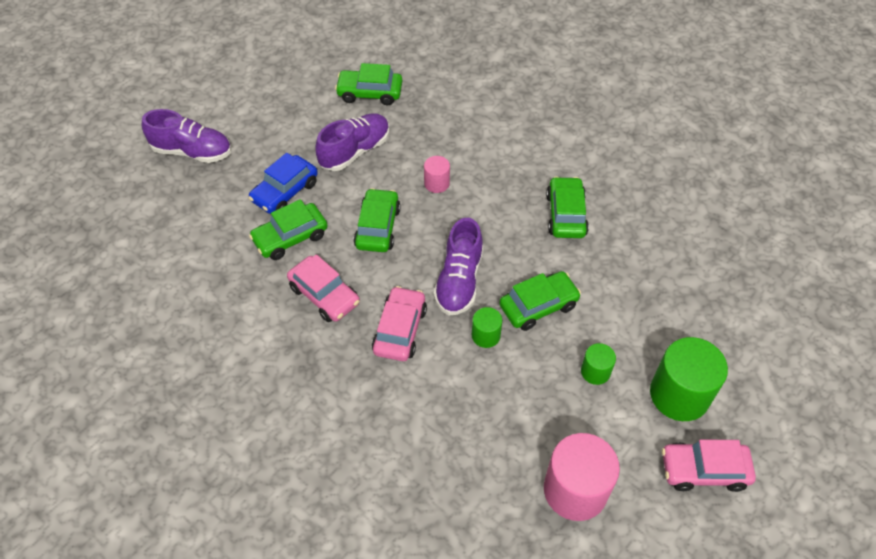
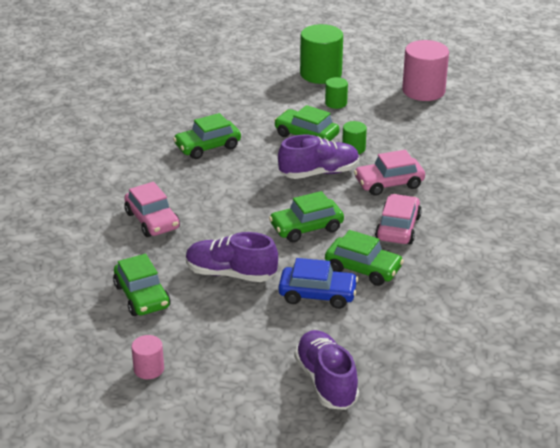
camera: 120 degrees left, 20 degrees down
pink cylinder [424,156,450,193] -> pink cylinder moved to [131,335,164,379]
pink car [662,440,756,492] -> pink car moved to [124,182,180,237]

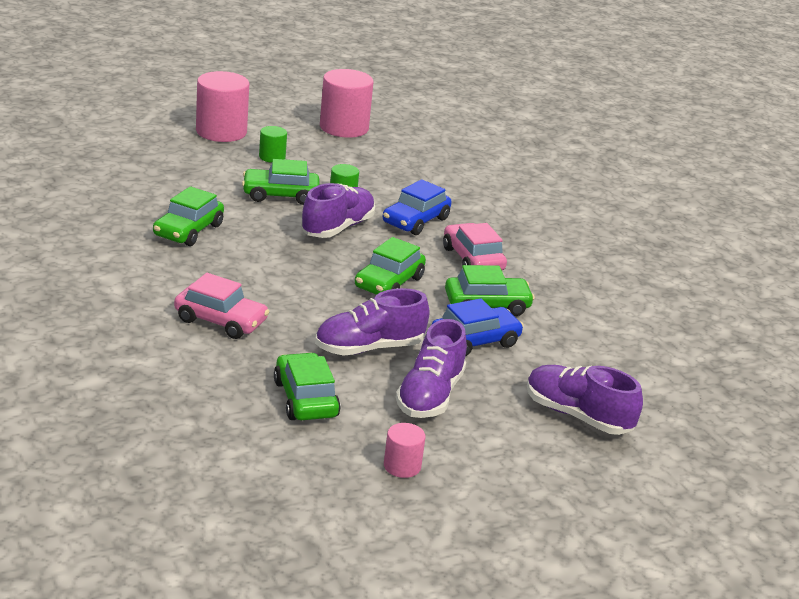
camera: 40 degrees left, 5 degrees down
green car [113,254,170,316] -> green car turned 135 degrees counterclockwise [274,352,341,420]
green cylinder [300,24,343,84] -> pink cylinder [196,71,249,142]
pink car [354,150,425,196] -> blue car [383,179,452,235]
none -> purple shoe [396,319,467,418]

